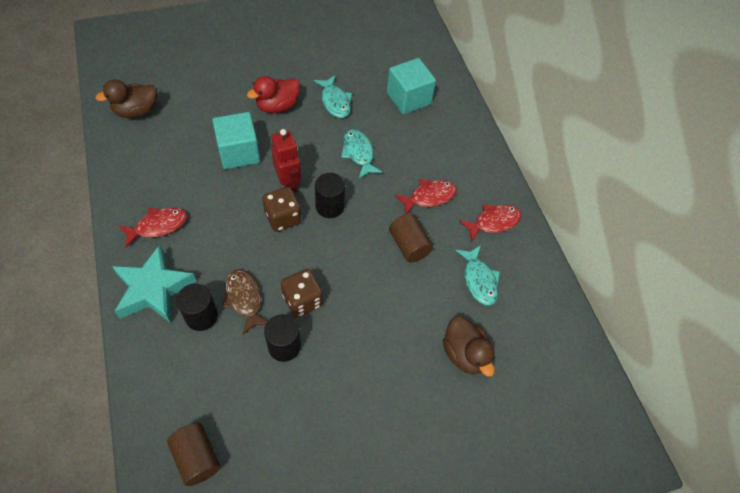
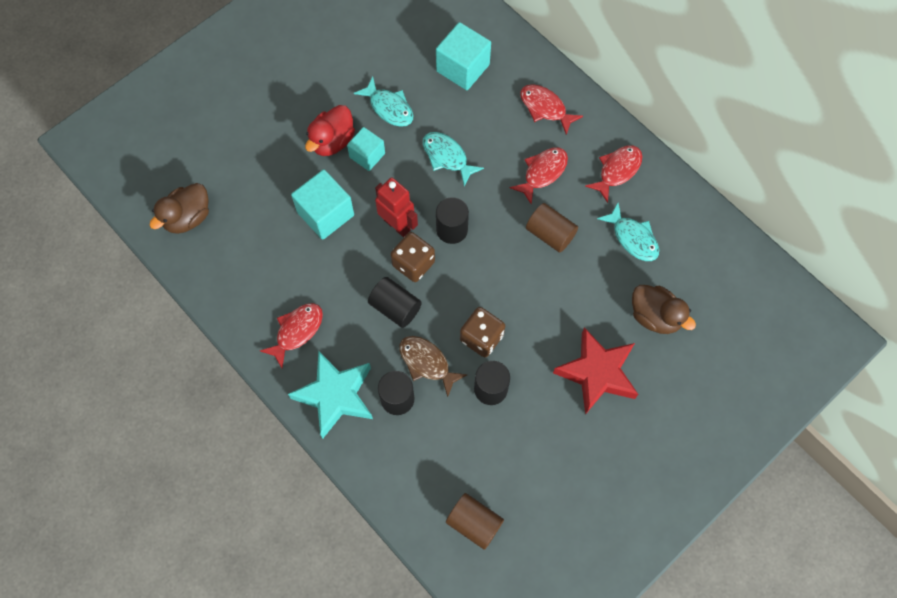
camera: 20 degrees left, 10 degrees up
none -> turquoise cube [347,127,385,171]
none -> black cylinder [368,277,422,328]
none -> red fish [520,84,583,135]
none -> red star [553,327,638,415]

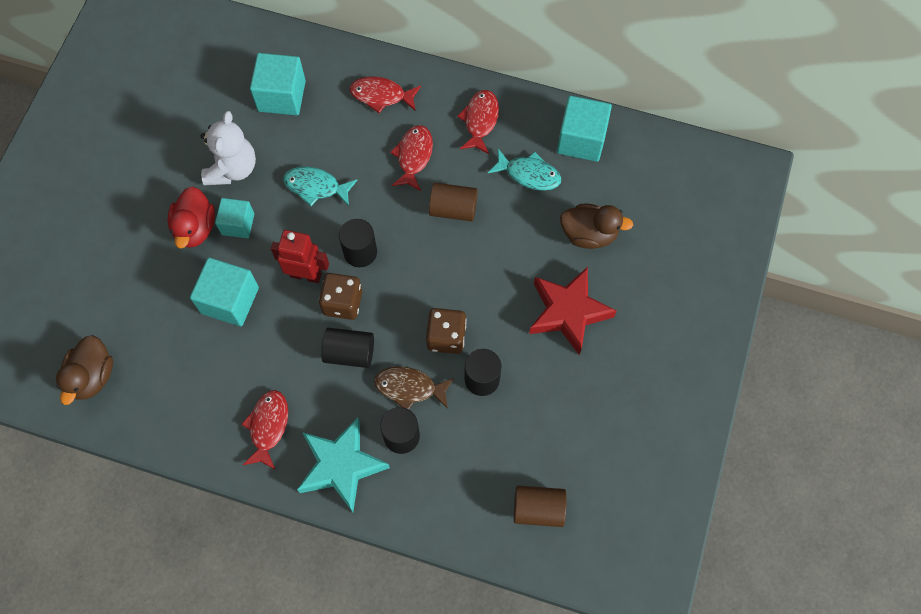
camera: 30 degrees left, 0 degrees up
turquoise fish [354,77,413,127] -> white teddy bear [200,111,256,185]
none -> turquoise cube [557,96,612,162]

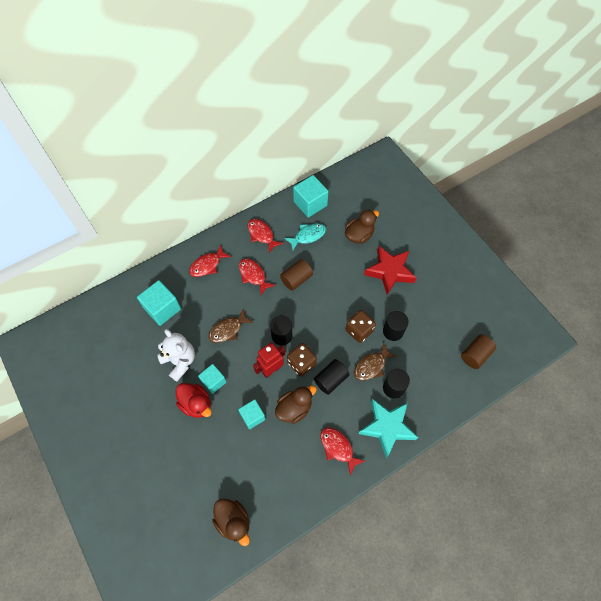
camera: 50 degrees left, 5 degrees down
turquoise cube [190,258,259,326] -> turquoise cube [238,399,266,429], size x0.64
turquoise fish [283,166,357,206] -> brown fish [208,309,254,343]
none -> brown duck [275,386,317,424]

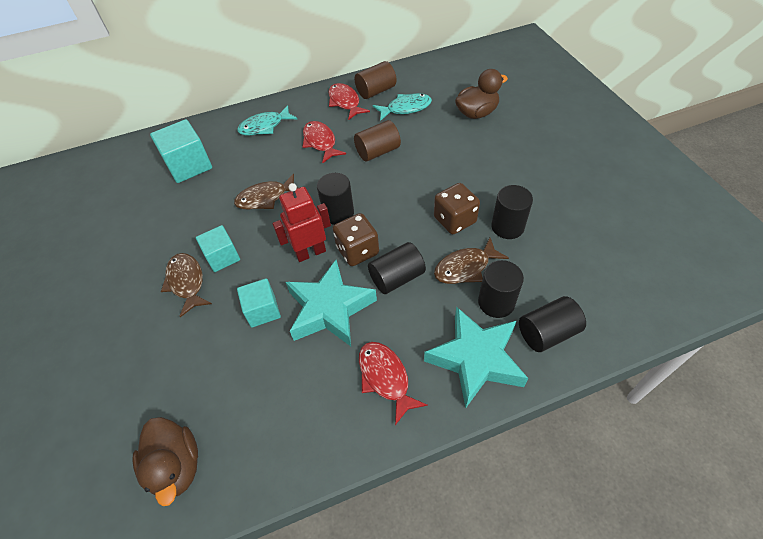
camera: 15 degrees right, 10 degrees down
white teddy bear [157,329,195,382] -> none
red duck [176,383,212,418] -> brown fish [161,253,212,317]
red fish [189,245,231,277] -> turquoise fish [237,105,297,135]
brown duck [275,386,317,424] -> turquoise star [286,260,377,346]
turquoise cube [293,175,329,218] -> none
red star [364,246,416,295] -> none
brown cylinder [461,334,496,369] -> brown cylinder moved to [354,61,397,99]
none -> black cylinder [519,296,586,352]

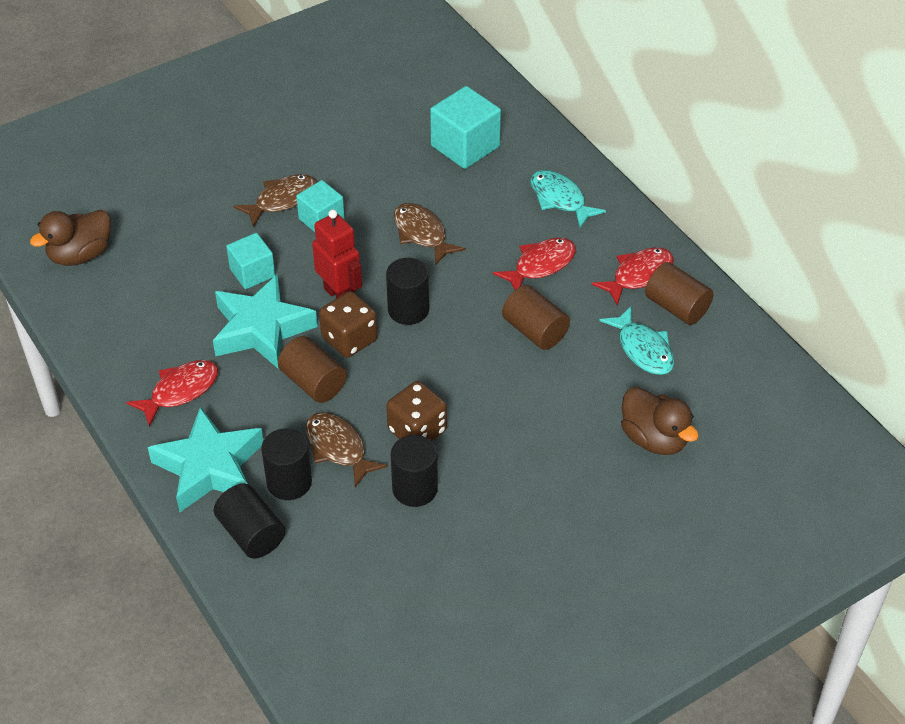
camera: 75 degrees right, 5 degrees down
black cylinder [368,242,426,294] -> brown cylinder [278,336,347,403]

